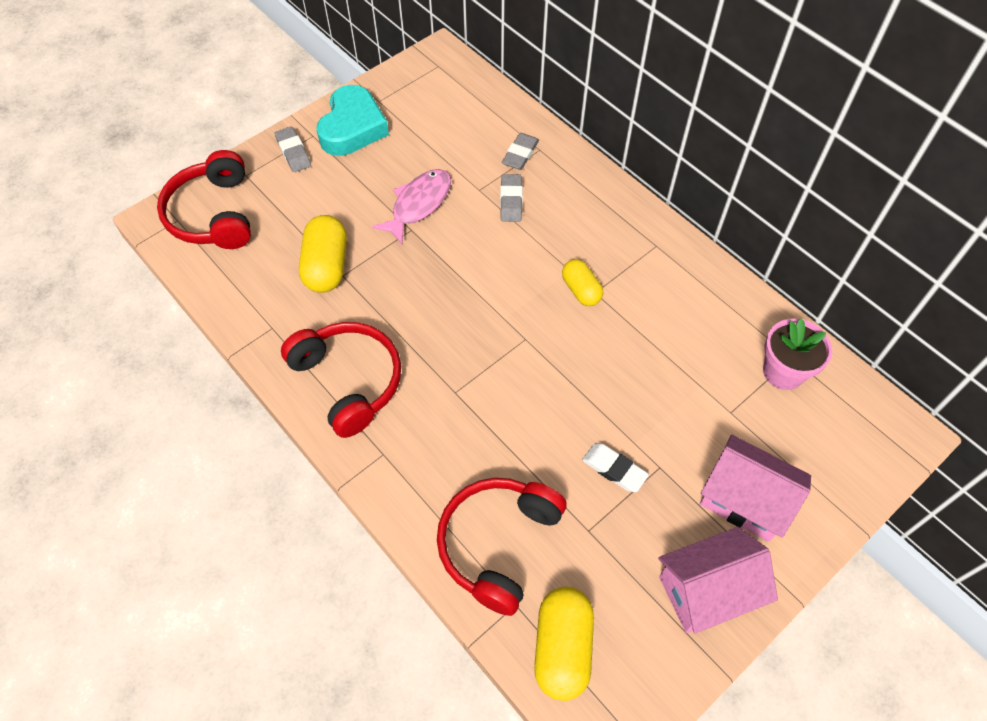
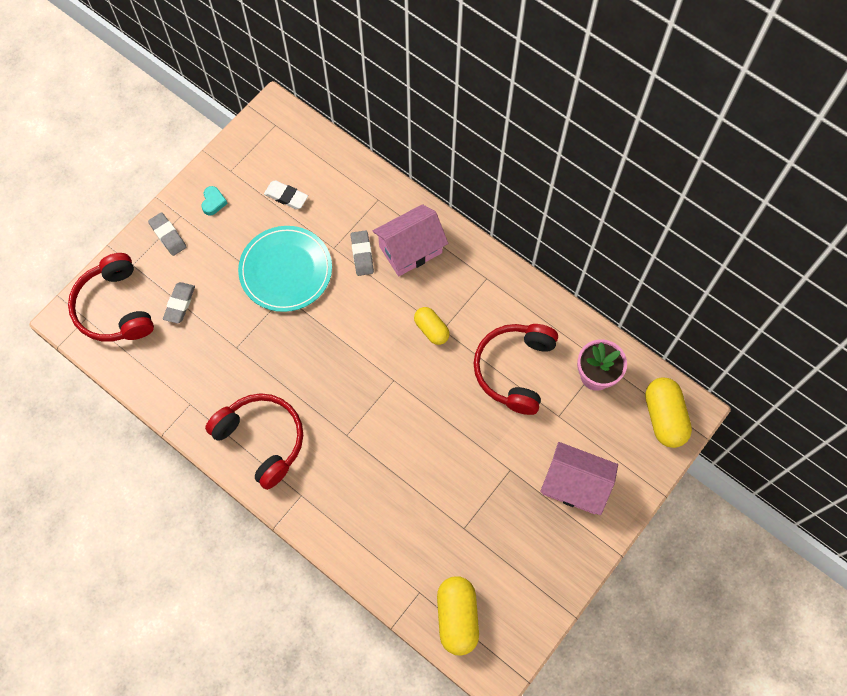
camera: 10 degrees left, 10 degrees up
yellow capsule [299,215,347,293] -> yellow capsule moved to [645,377,692,448]
turquoise heart [316,85,389,156] -> turquoise heart [201,186,228,216], size x0.42
pink fish [372,169,451,244] -> turquoise plate [238,226,332,312]
red headphones [437,478,567,616] -> red headphones moved to [474,324,558,415]
grey eraser [502,133,539,170] -> grey eraser moved to [163,282,195,324]
white eraser [582,443,649,492] -> white eraser moved to [264,180,308,209]
pink house [658,527,778,633] -> pink house moved to [373,204,448,276]

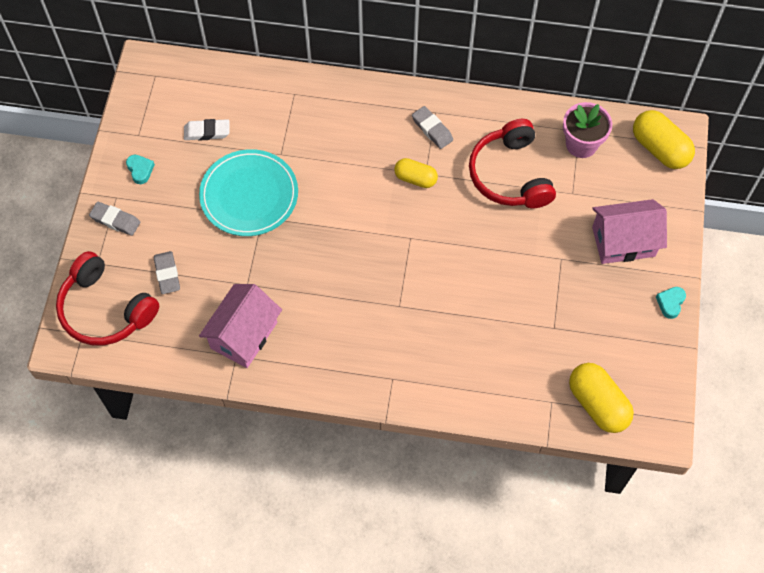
camera: 30 degrees left, 5 degrees down
red headphones [205,393,303,490] -> none
grey eraser [351,230,374,276] -> grey eraser moved to [412,106,453,149]
pink house [373,204,448,276] -> pink house moved to [199,284,282,368]
none -> turquoise heart [656,287,686,319]

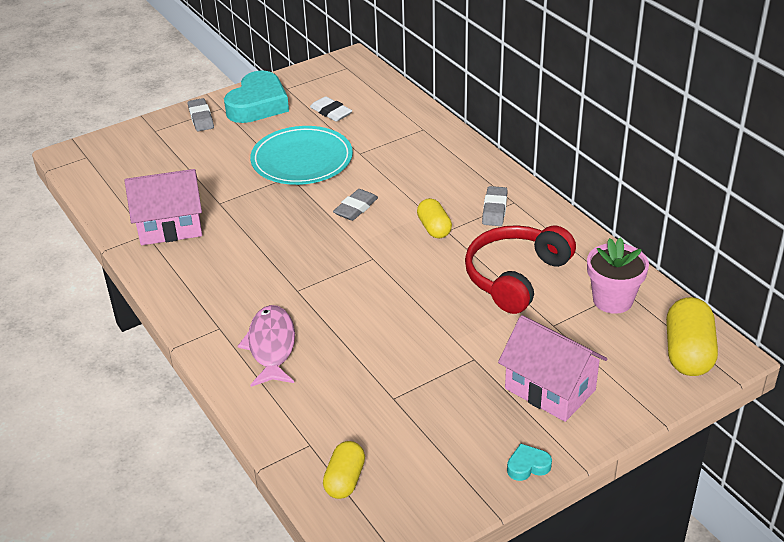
camera: 50 degrees right, 25 degrees down
red headphones [56,251,159,346] -> none
turquoise heart [126,155,155,184] -> turquoise heart [224,70,289,123], size x2.36
grey eraser [154,251,180,294] -> grey eraser moved to [333,189,378,221]
yellow capsule [569,363,634,433] -> yellow capsule [323,441,365,499], size x0.63
none -> pink fish [238,305,295,387]

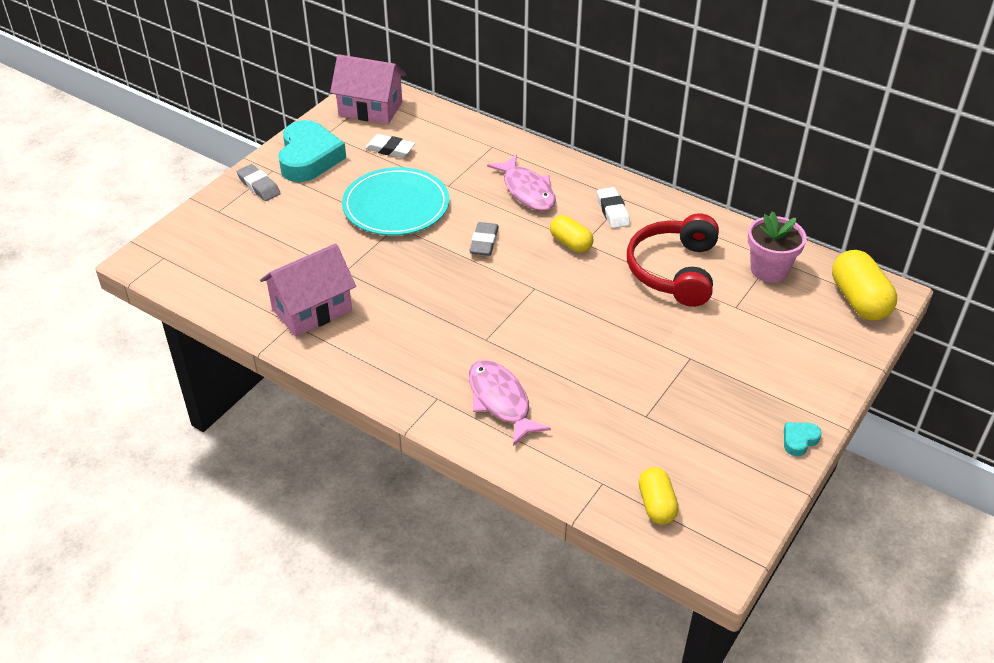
camera: 25 degrees left, 5 degrees up
grey eraser [482,186,508,226] -> white eraser [597,187,630,229]
pink house [498,315,608,422] -> pink house moved to [330,54,406,124]
none -> pink fish [487,154,556,211]

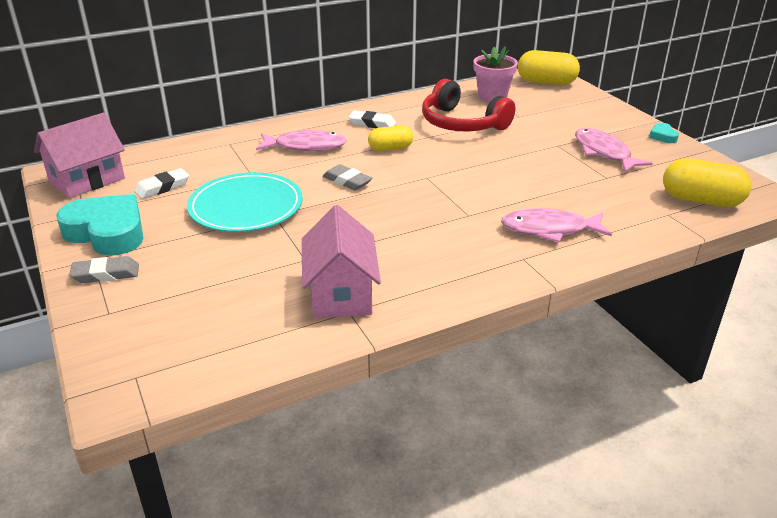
camera: 60 degrees left, 10 degrees down
yellow capsule [639,467,679,524] -> yellow capsule [663,158,752,207], size x1.59
none -> pink fish [575,128,653,172]

